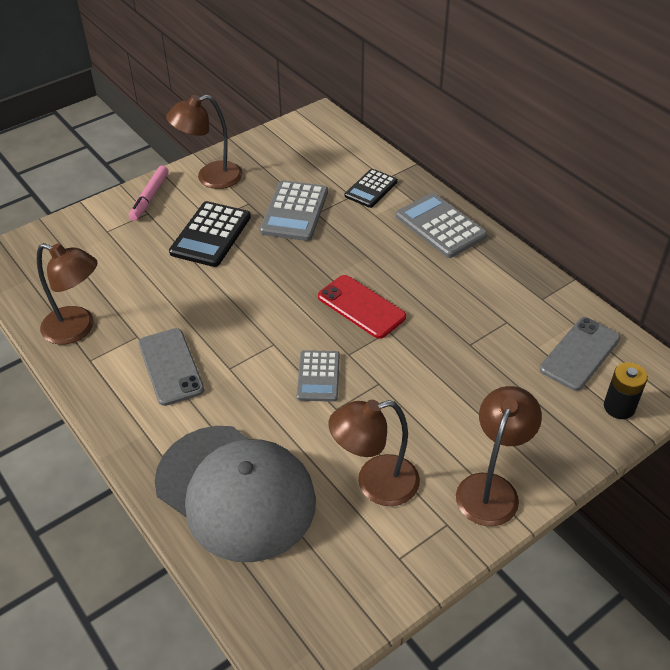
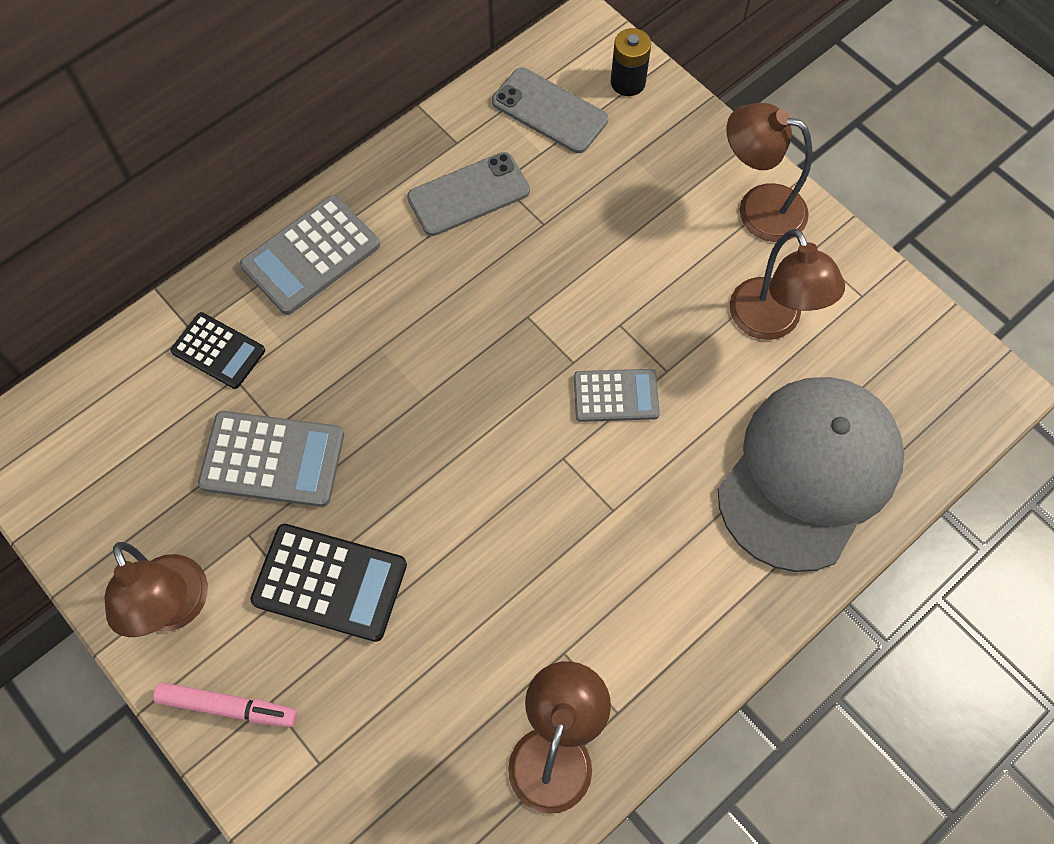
camera: 95 degrees left, 20 degrees up
grey phone [138,328,204,406] -> grey phone moved to [407,152,530,236]
red phone [318,275,406,339] -> none

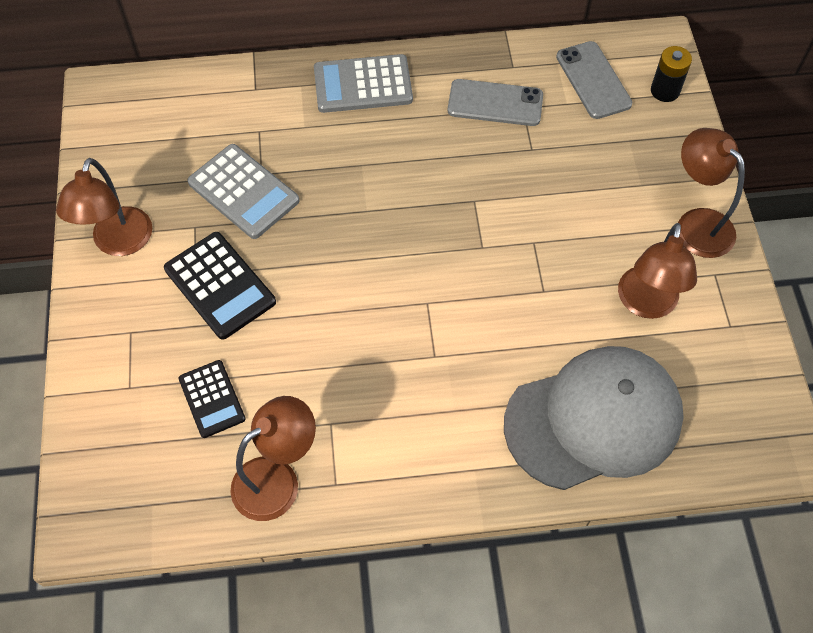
camera: 35 degrees right, 5 degrees down
pink marker [153,682,297,727] -> none
black calculator [170,312,265,389] -> black calculator moved to [179,360,246,438]
grey calculator [574,369,660,422] -> none

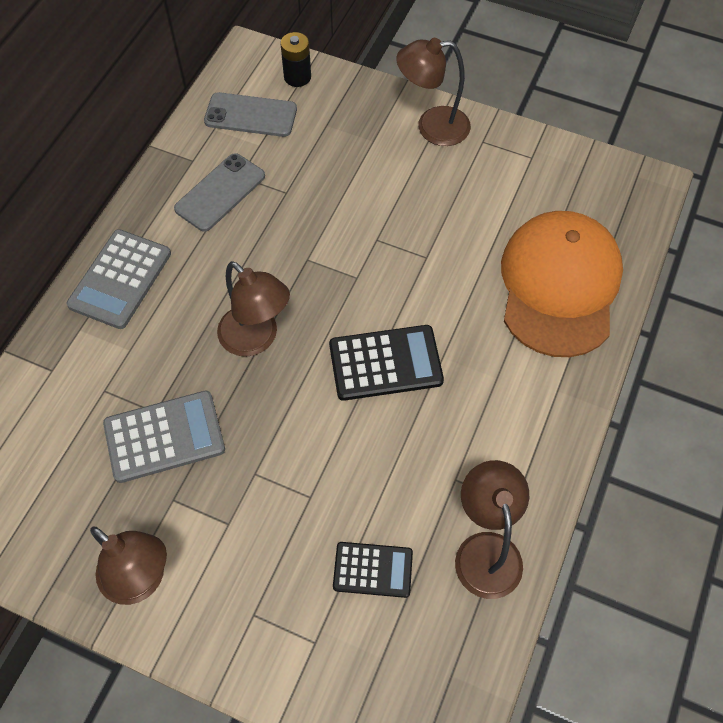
camera: 60 degrees left, 0 degrees up
black calculator [164,232,276,340] -> black calculator moved to [329,325,444,401]
grey cap [504,346,684,490] -> orange cap [501,211,623,357]
brown lamp [618,223,697,319] -> brown lamp moved to [217,261,290,357]

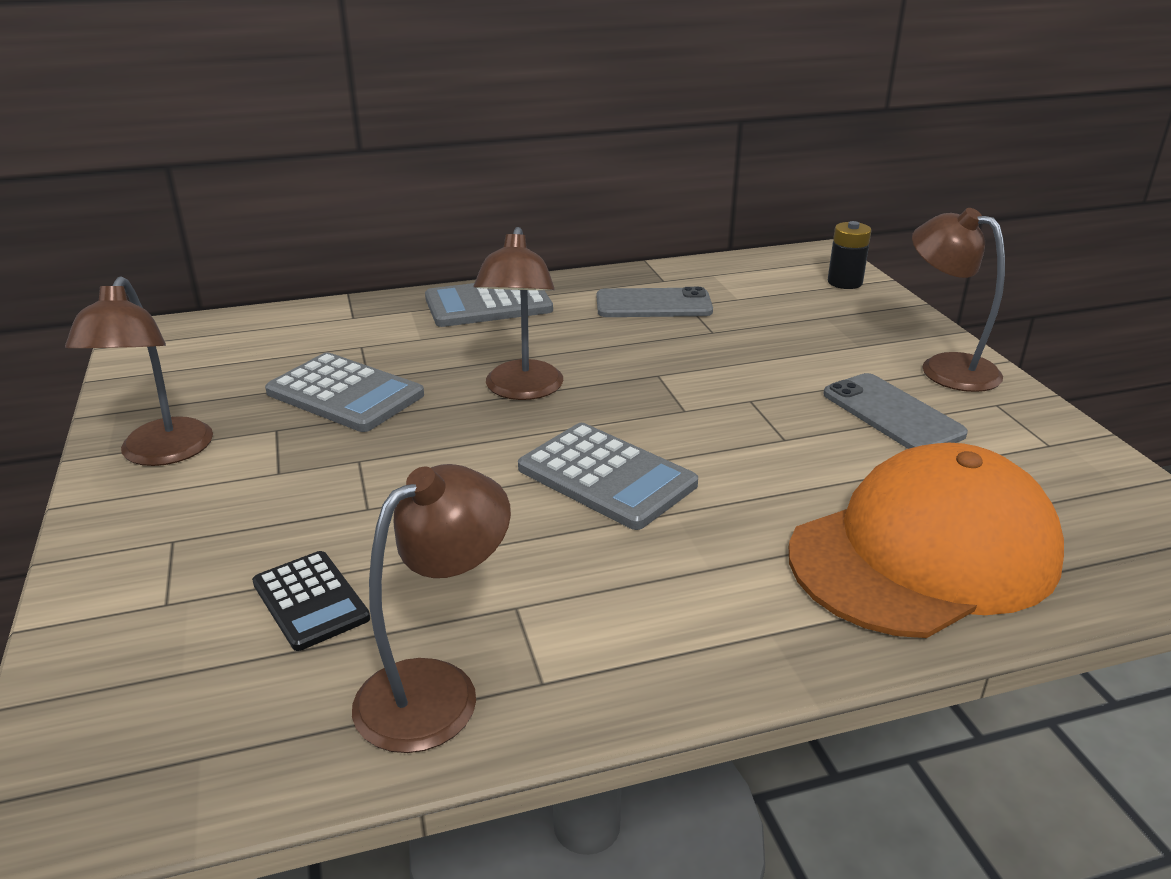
camera: 50 degrees right, 30 degrees down
grey phone [204,92,297,137] -> grey phone moved to [824,373,968,449]
black calculator [329,325,444,401] -> grey calculator [518,423,698,530]

